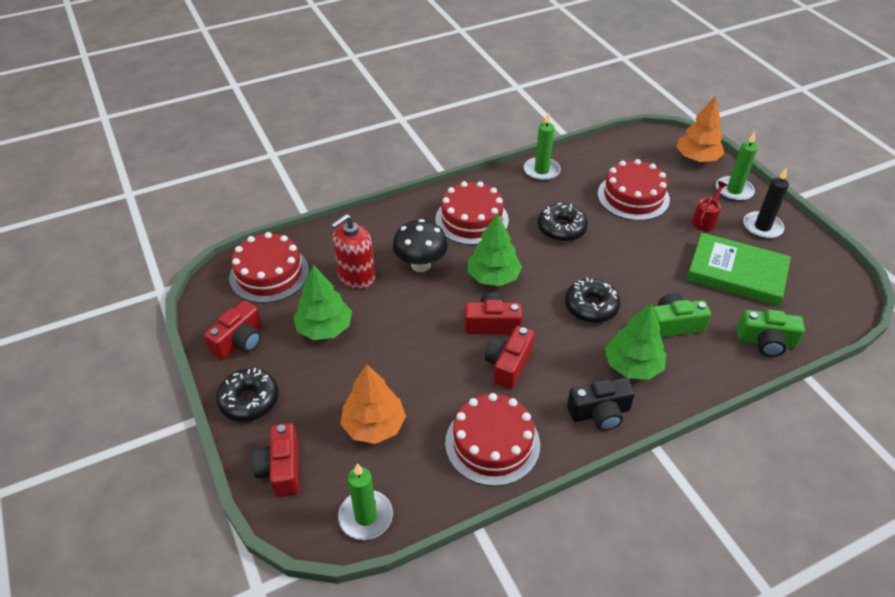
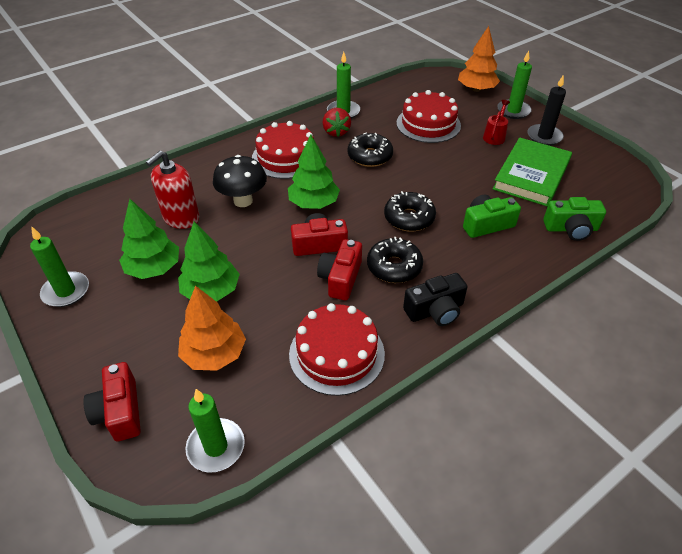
camera: 10 degrees left, 0 degrees up
red camera [204,300,262,360] -> green candle [30,226,89,307]
black donut [216,368,279,422] -> black donut moved to [367,237,423,283]
red cake [229,232,309,303] -> none
green tree [605,303,666,380] -> green tree moved to [178,222,240,301]
green book [686,232,791,306] -> green book turned 75 degrees counterclockwise [493,137,572,207]
none -> red strawberry [323,108,351,137]

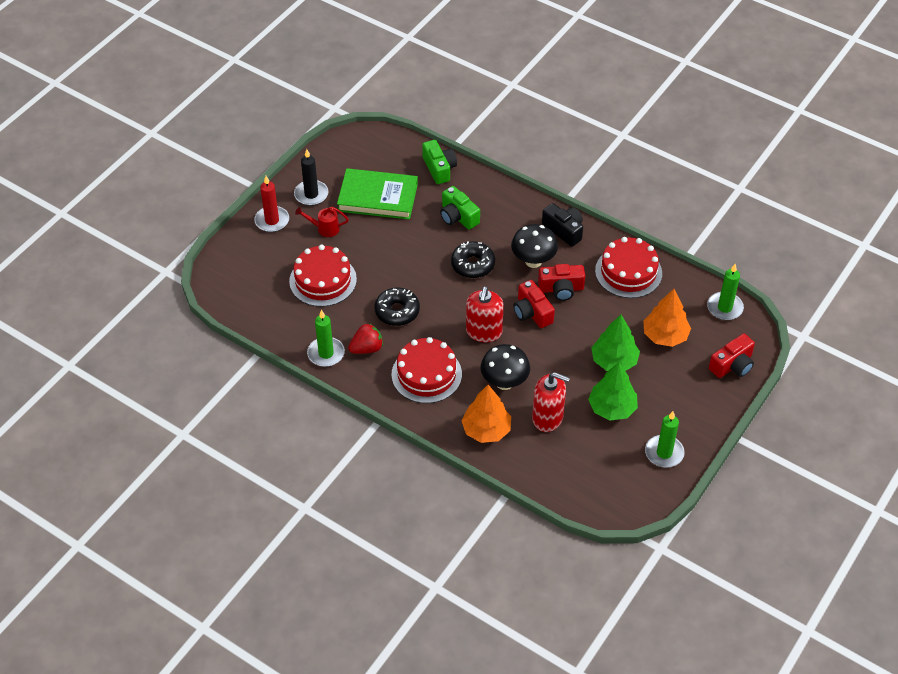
camera: 110 degrees left, 5 degrees up
green tree [288,135,340,209] -> red soap dispenser [466,286,504,343]
black donut [367,237,423,283] -> black mushroom [511,224,558,268]
orange tree [458,26,500,92] -> orange tree moved to [461,385,511,443]
green candle [497,51,532,119] -> red candle [254,176,289,232]

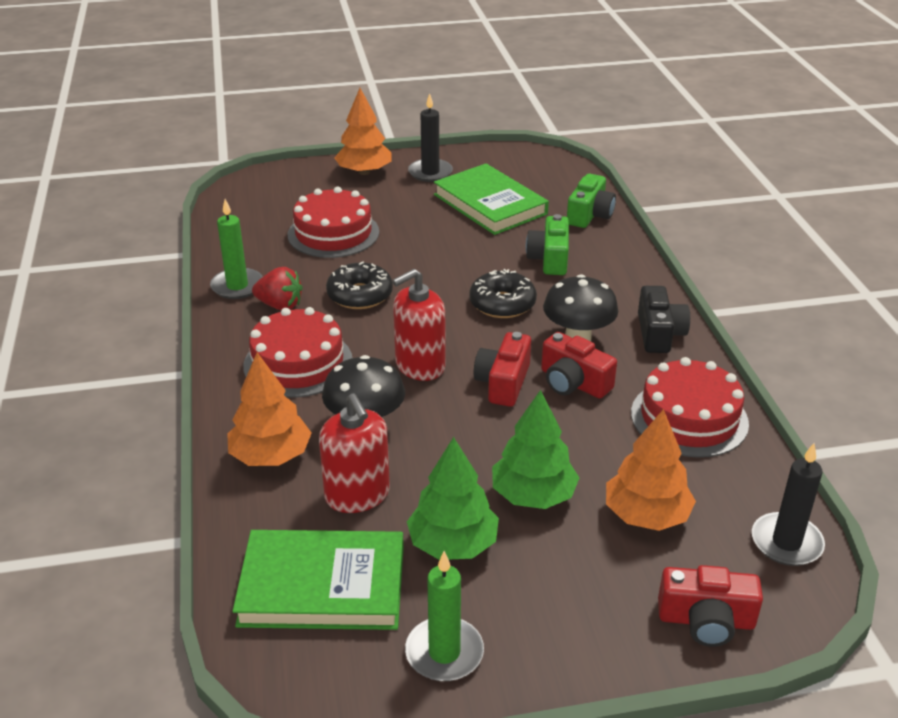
camera: 45 degrees right, 15 degrees down
red candle [254,176,289,232] -> orange tree [334,88,391,175]
red watering can [295,207,349,237] -> none
green candle [707,264,744,320] -> black candle [752,443,825,566]
none -> green book [233,530,404,630]

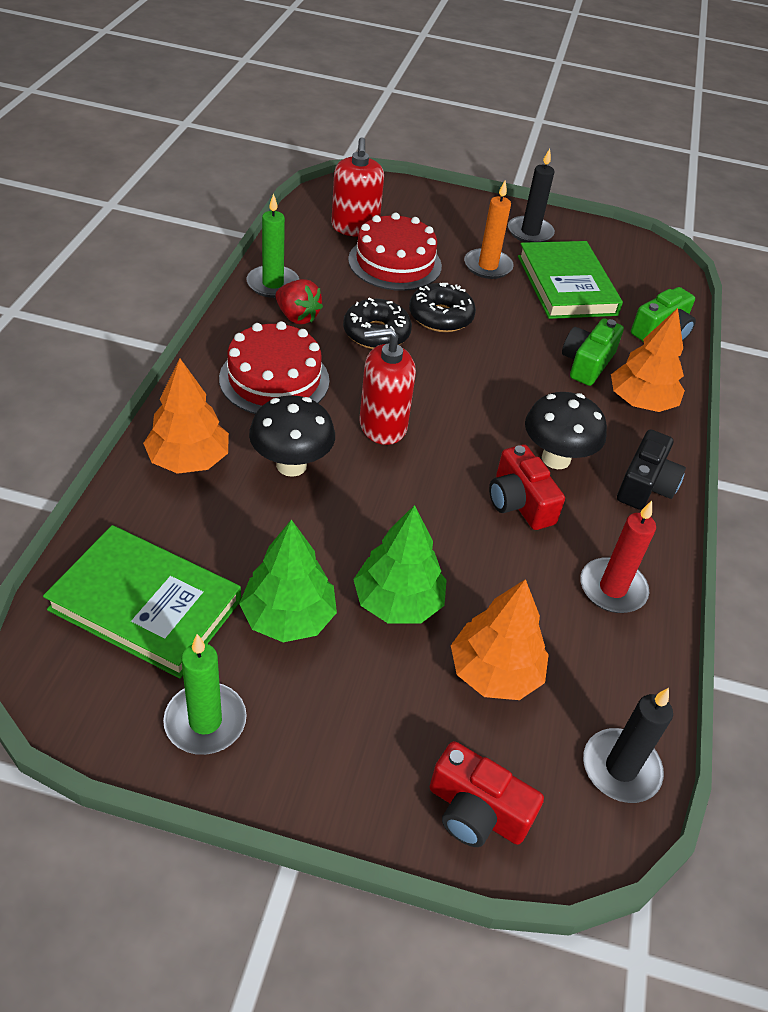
camera: 20 degrees right, 10 degrees up
red soap dispenser [319,393,390,513] -> red soap dispenser moved to [331,137,384,237]
orange tree [334,88,391,175] -> orange tree moved to [611,308,685,412]
black donut [470,269,537,318] -> black donut moved to [409,282,476,332]
red camera [474,332,531,407] -> none
red cake [631,357,749,458] -> red candle [580,501,656,613]
none -> orange candle [464,180,514,279]

